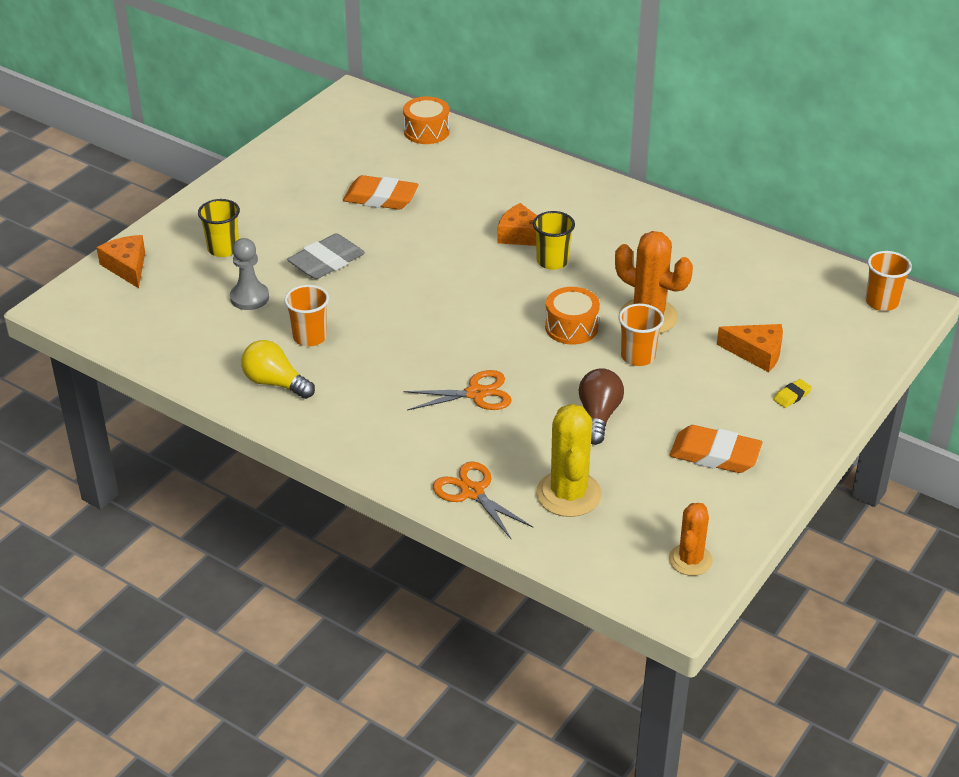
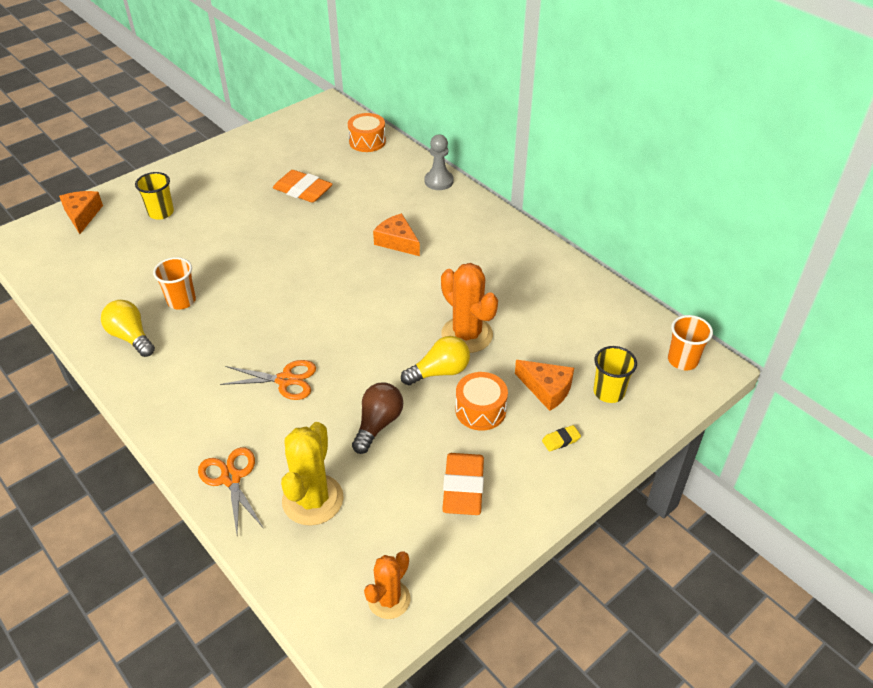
camera: 15 degrees right, 5 degrees up
grey pawn [230,238,269,310] -> grey pawn moved to [425,135,454,190]
grey eraser [287,233,365,279] -> none
yellow cup [533,211,575,270] -> yellow cup moved to [593,346,637,403]
orange drum [545,287,600,345] -> orange drum moved to [456,372,508,430]
orange cup [619,304,664,366] -> yellow light bulb [401,336,470,386]
orange eraser [670,425,762,473] -> orange eraser turned 60 degrees clockwise [442,453,484,515]

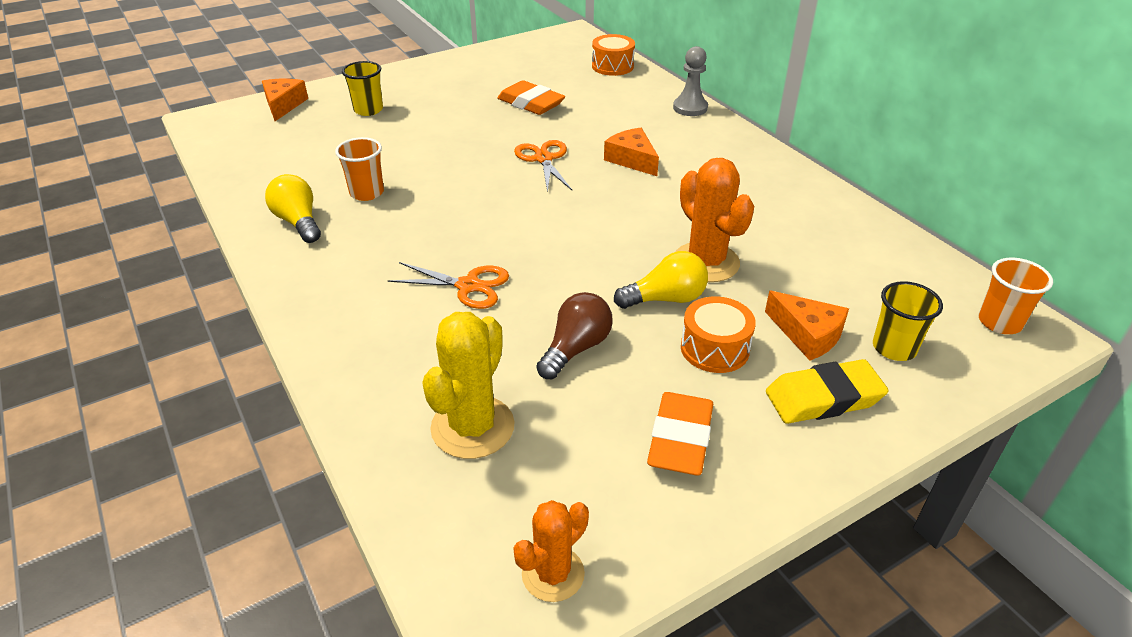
camera: 10 degrees right, 5 degrees down
orange scissors [198,447,264,534] -> orange scissors moved to [514,140,572,193]
yellow eraser [542,425,581,452] -> yellow eraser [766,359,889,424], size x2.14

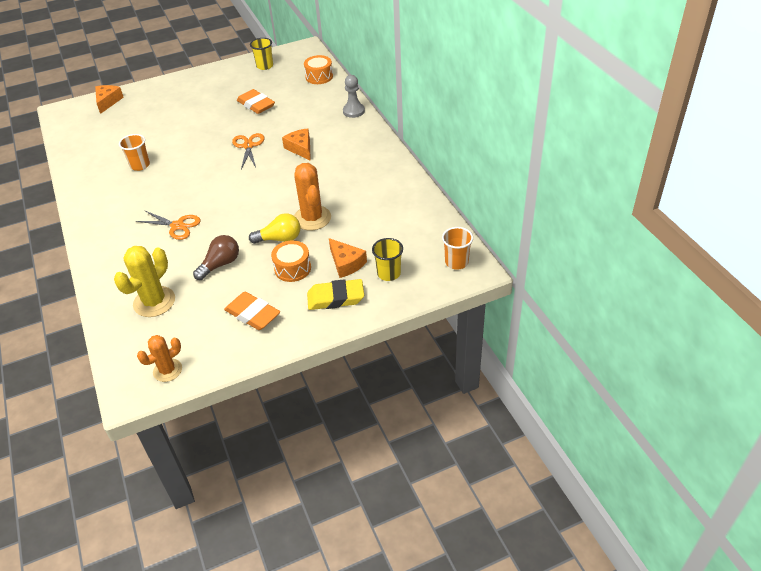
camera: 10 degrees right, 5 degrees up
yellow light bulb [265,174,321,243] -> none
yellow cup [342,61,383,116] -> yellow cup moved to [250,38,273,70]
orange eraser [647,392,713,476] -> orange eraser turned 75 degrees counterclockwise [224,292,280,330]

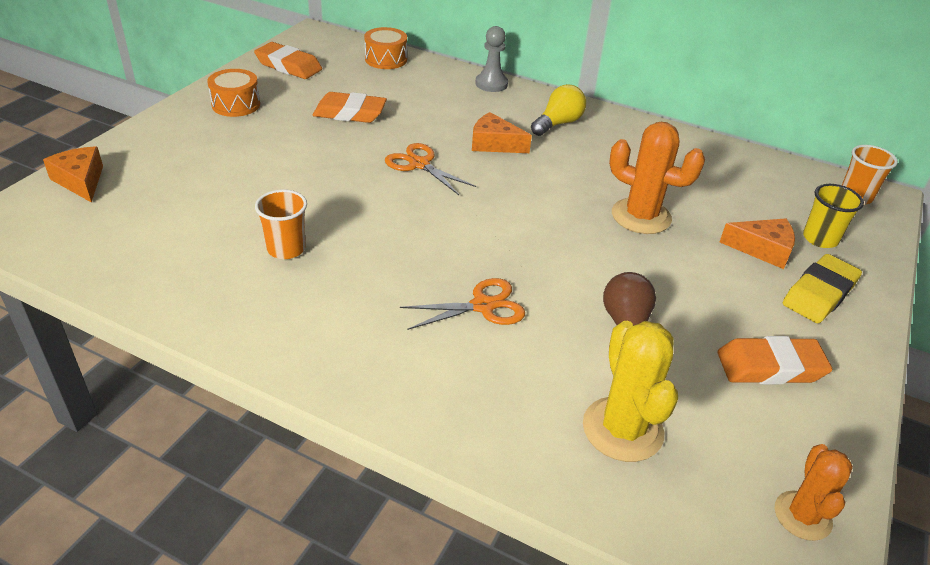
camera: 45 degrees left, 5 degrees down
yellow light bulb [249,213,300,244] -> yellow light bulb moved to [531,84,586,136]
yellow cup [250,38,273,70] -> orange eraser [254,42,322,79]
orange drum [271,240,311,282] -> orange drum moved to [207,69,260,117]

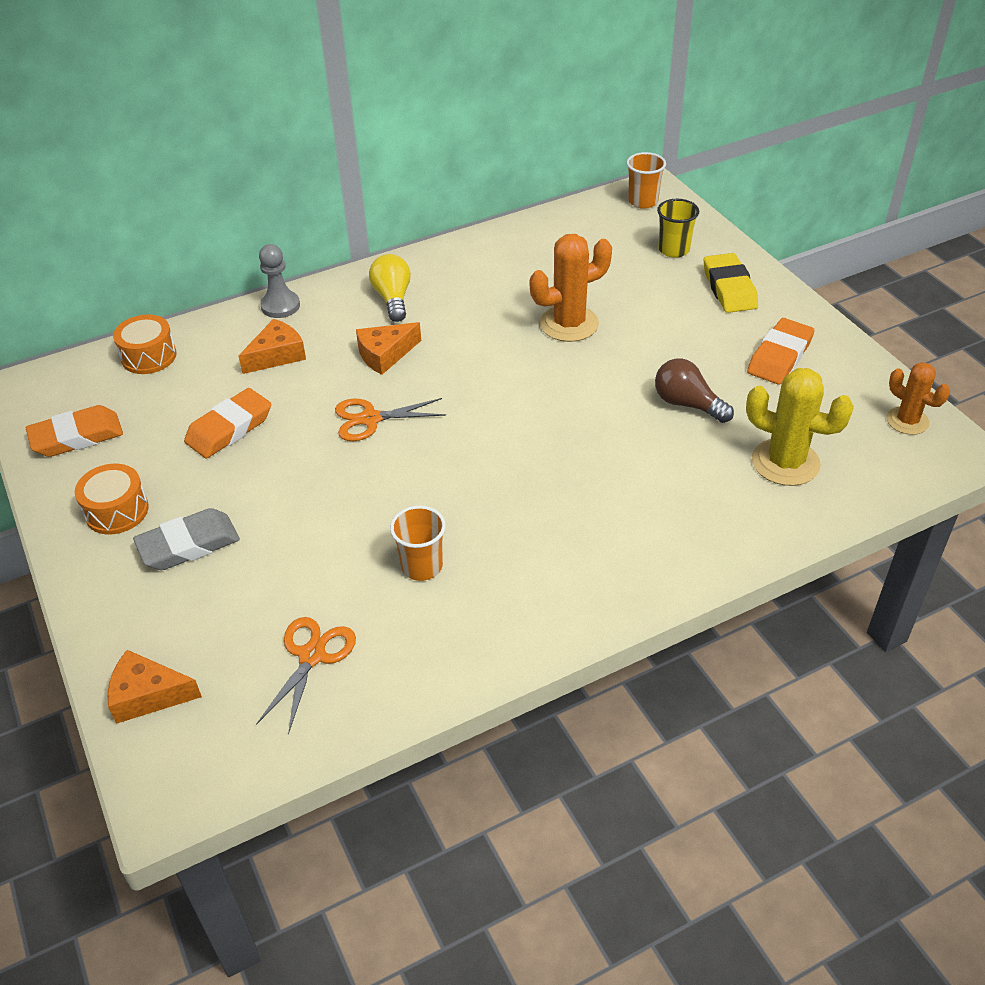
camera: 50 degrees left, 5 degrees up
orange scissors [400,278,525,330] -> orange scissors moved to [256,617,356,735]
orange cheese [720,218,795,269] -> orange cheese moved to [239,319,306,374]
none -> grey eraser [133,508,240,570]

